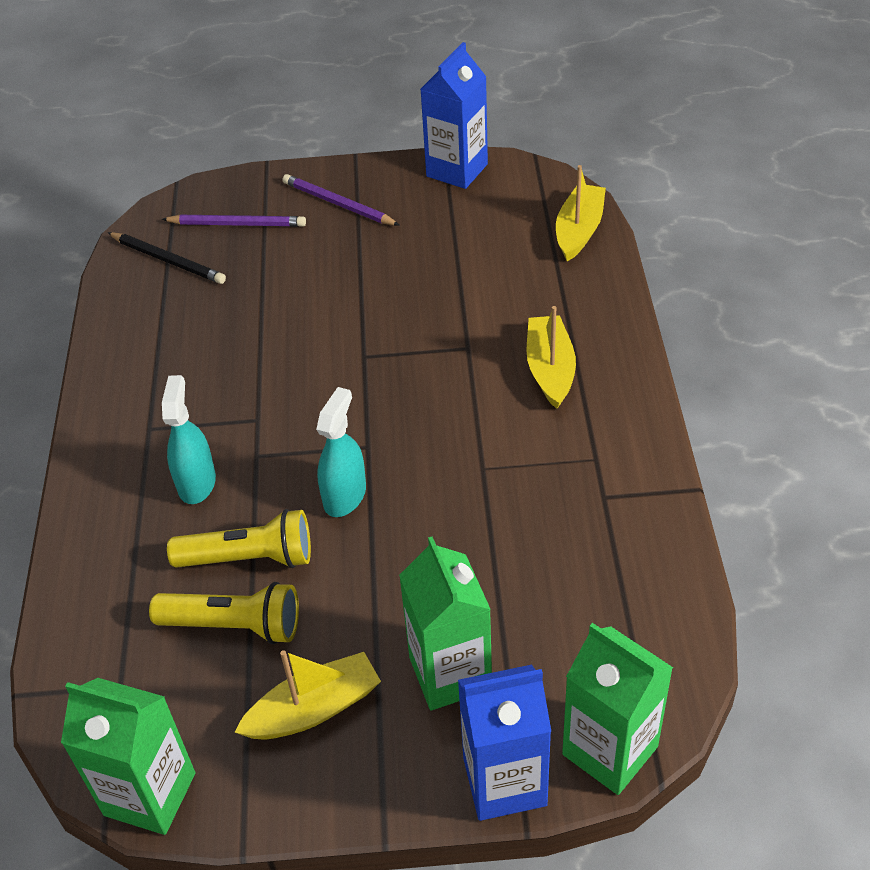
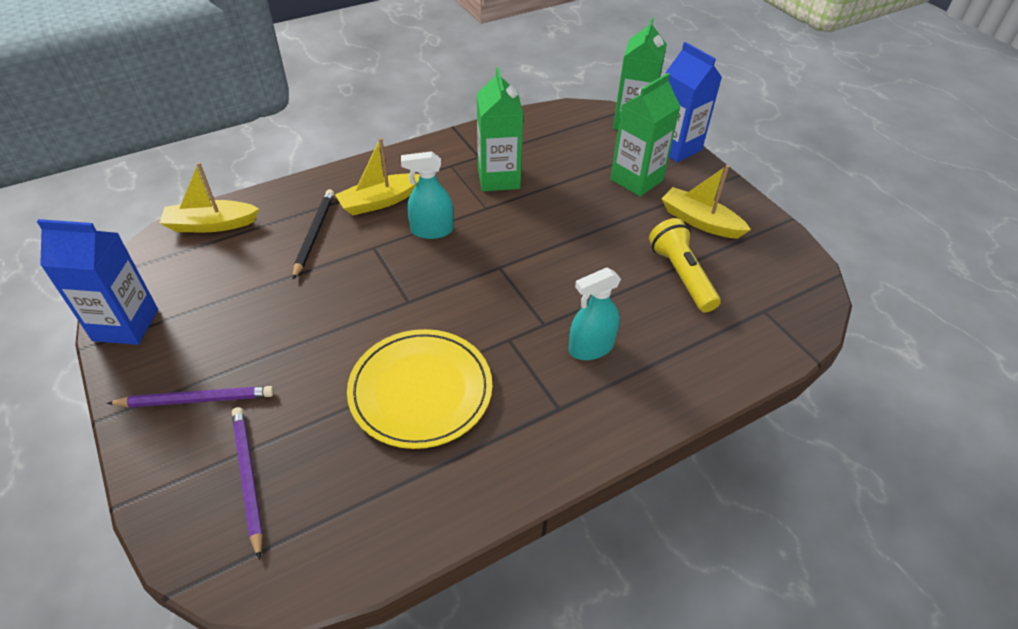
camera: 120 degrees left, 0 degrees up
green carton [61,678,195,835] -> green carton moved to [477,67,524,191]
black pencil [108,232,226,284] -> black pencil moved to [293,189,334,279]
yellow flashlight [167,509,311,568] -> none
purple pencil [282,174,400,226] -> purple pencil turned 105 degrees counterclockwise [107,386,274,407]
turquoise spray bottle [316,387,366,517] -> turquoise spray bottle moved to [401,151,454,239]
none -> yellow plate [347,329,492,449]

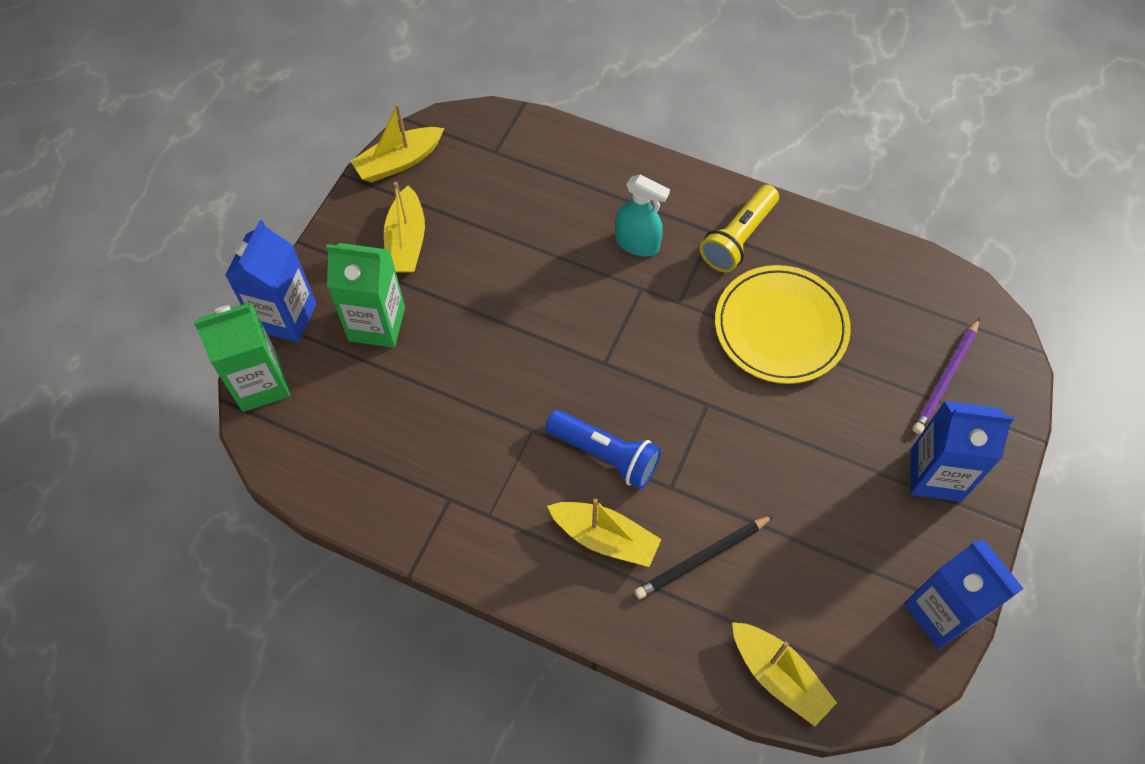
camera: 125 degrees left, 15 degrees up
purple pencil [107,386,274,407] -> blue carton [910,401,1014,502]
turquoise spray bottle [401,151,454,239] -> blue flashlight [545,410,661,489]
green carton [477,67,524,191] -> none
yellow flashlight [649,218,721,313] -> yellow flashlight moved to [700,184,779,273]
none -> yellow boat [350,104,444,182]

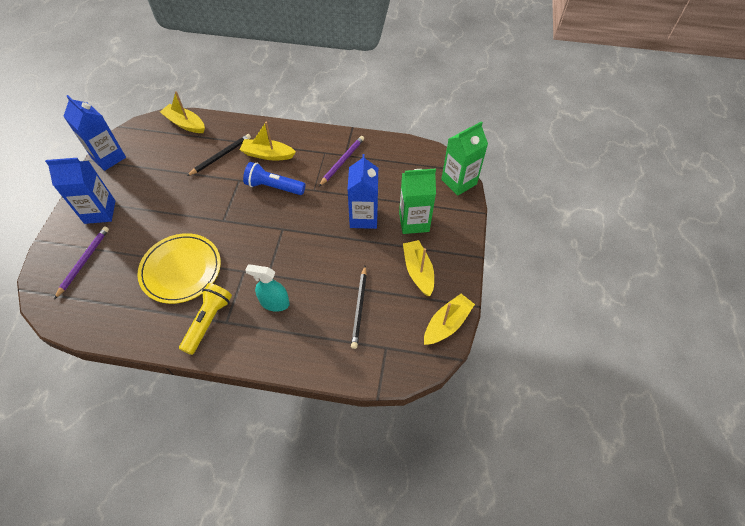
camera: 165 degrees right, 5 degrees down
blue carton [225,220,317,342] -> blue carton moved to [347,154,378,229]
none -> purple pencil [319,136,364,186]
none -> black pencil [351,266,367,349]

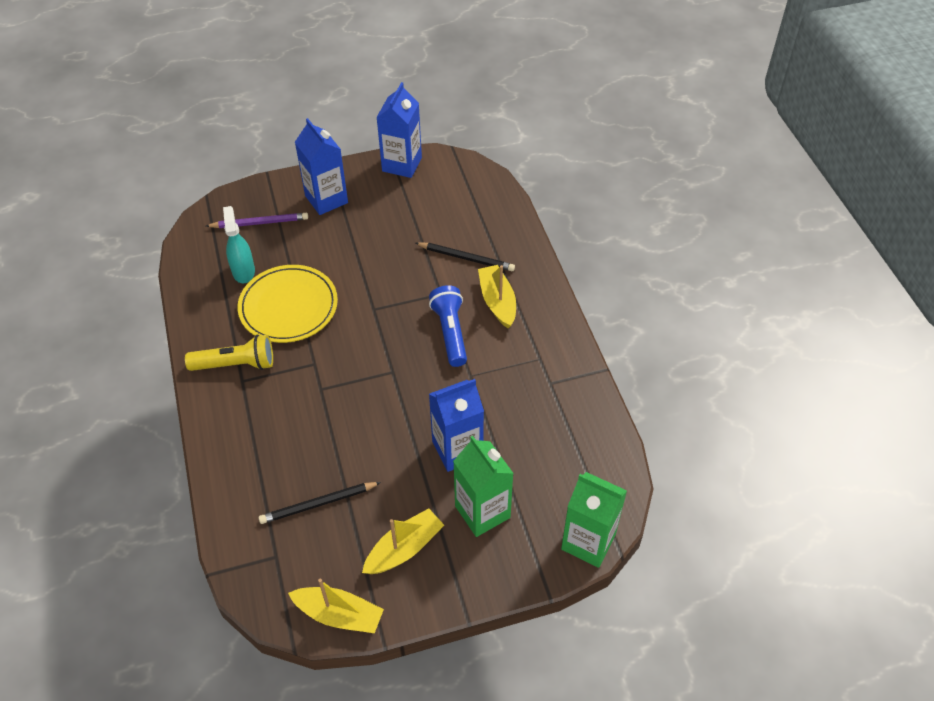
camera: 65 degrees right, 5 degrees down
yellow boat [160,91,205,133] -> none
turquoise spray bottle [245,264,290,312] -> turquoise spray bottle moved to [223,206,255,283]
purple pencil [319,136,364,186] -> none

